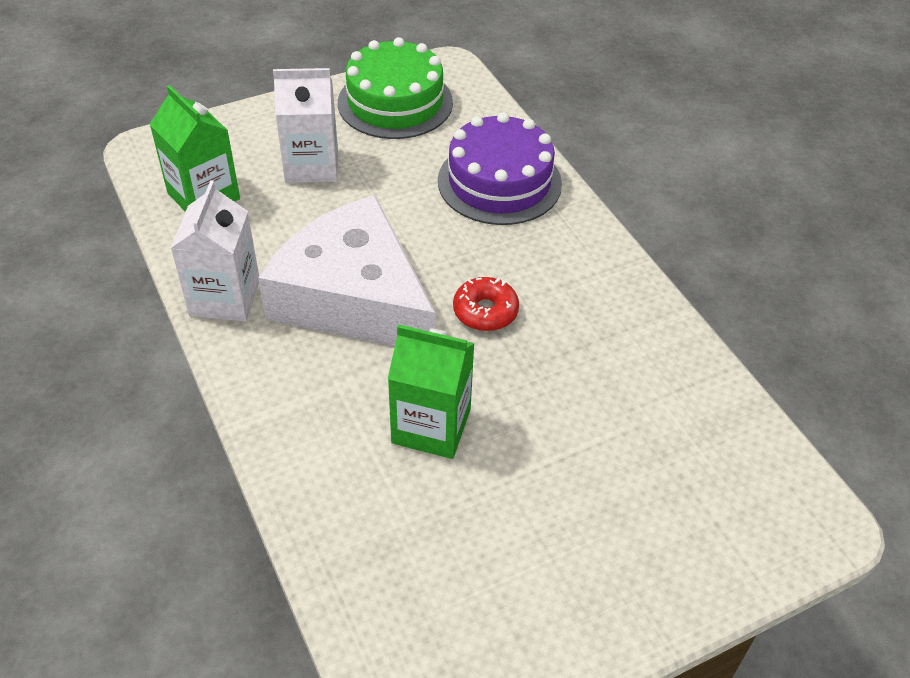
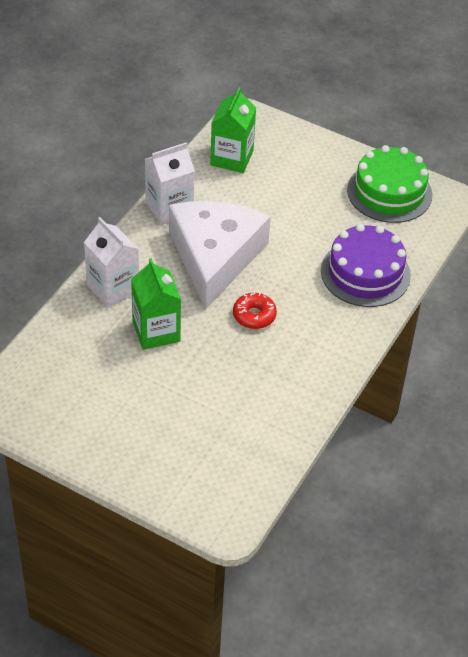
camera: 55 degrees right, 0 degrees up
white carton [273,68,338,183] -> white carton moved to [84,217,139,308]

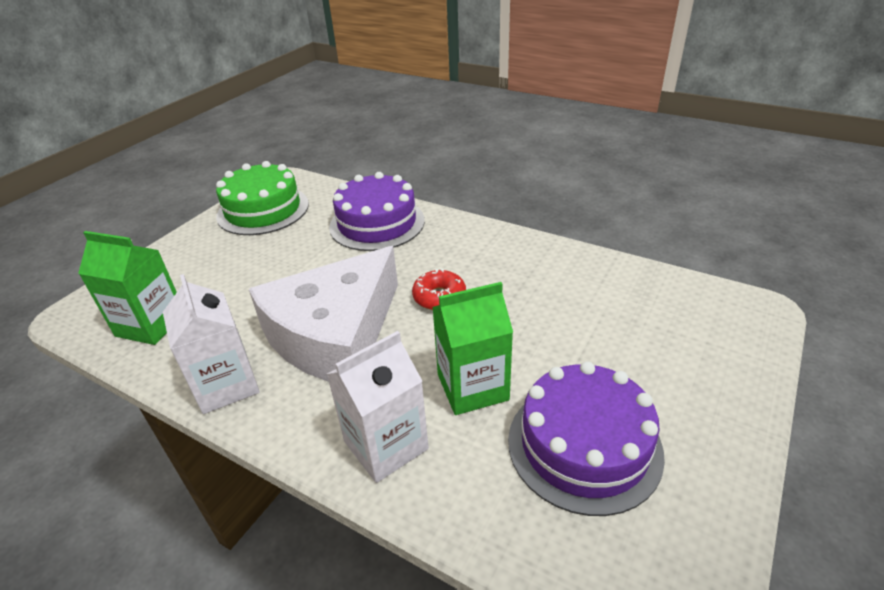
camera: 85 degrees left, 10 degrees down
white cheese [169,201,271,310] -> white cheese turned 60 degrees counterclockwise [249,246,398,382]
none -> purple cake [508,361,665,516]

